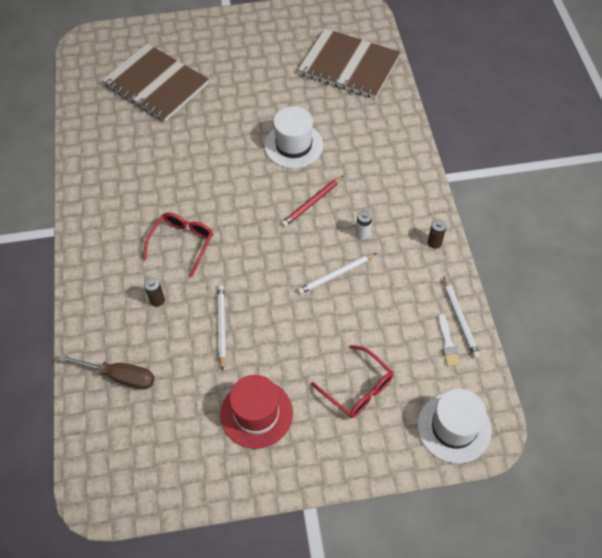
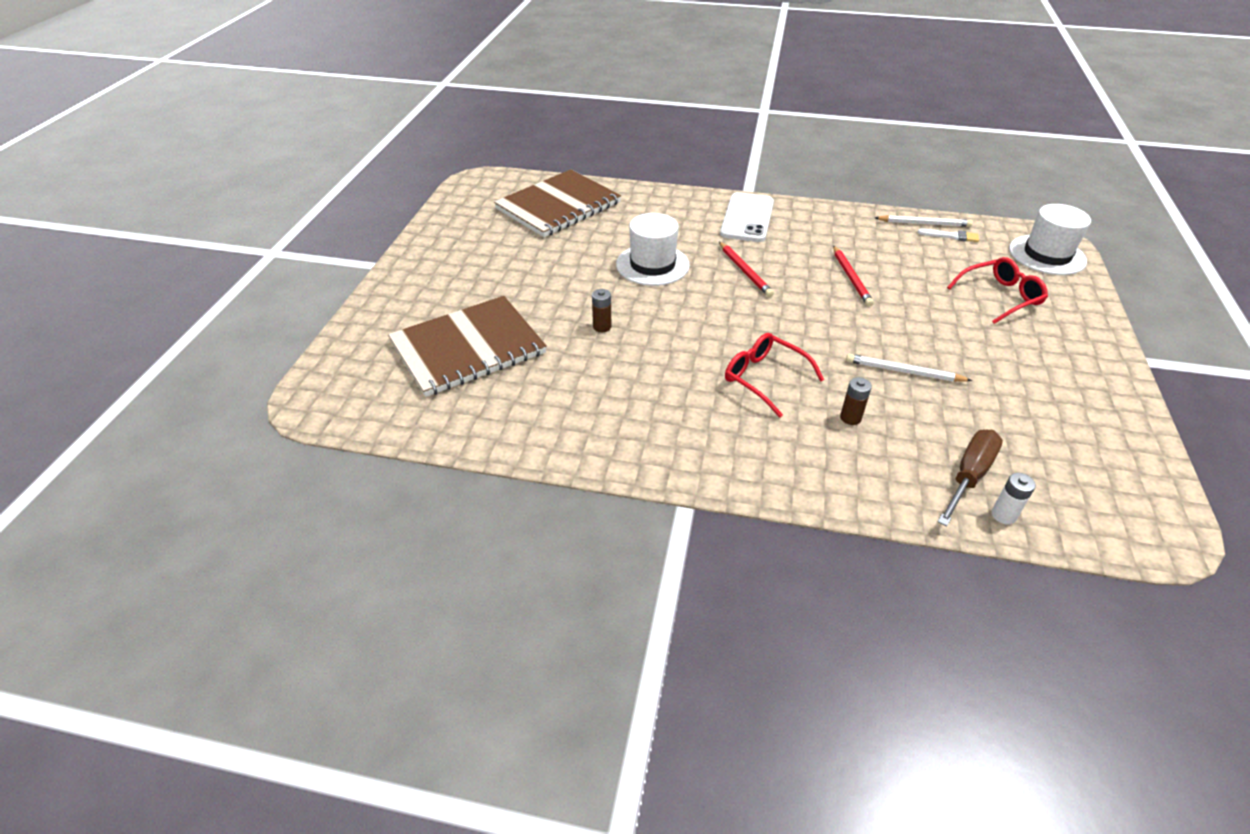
camera: 70 degrees left, 15 degrees down
red hat [220,375,293,449] -> none
white pencil [297,253,377,294] -> red pencil [833,246,874,307]
white battery [356,210,372,240] -> white battery moved to [992,473,1036,525]
brown battery [428,219,447,249] -> brown battery moved to [592,289,611,332]
none -> white phone [720,192,774,242]

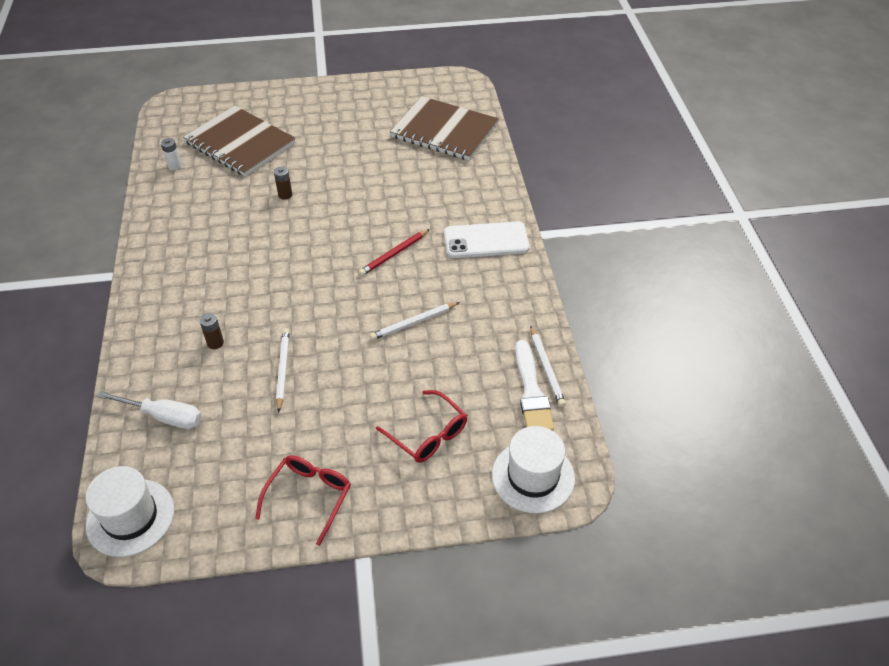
camera: 70 degrees right, 5 degrees up
white hat [616,213,690,286] -> white hat moved to [86,466,174,557]
red glasses [725,333,824,418] -> red glasses moved to [255,455,351,546]
red pencil [833,246,874,307] -> white pencil [370,302,460,340]
white brush [918,229,979,242] -> white brush [515,340,554,431], size x1.80
brown screwdriver [937,430,1003,526] -> white screwdriver [97,391,202,429]
white battery [992,473,1036,525] -> white battery moved to [161,138,182,170]

